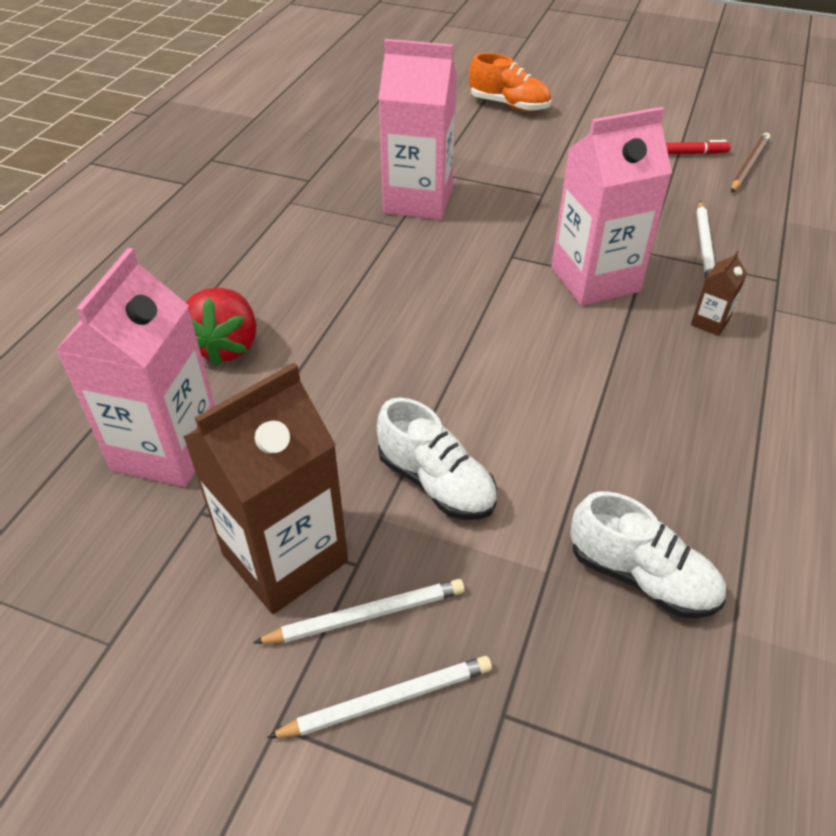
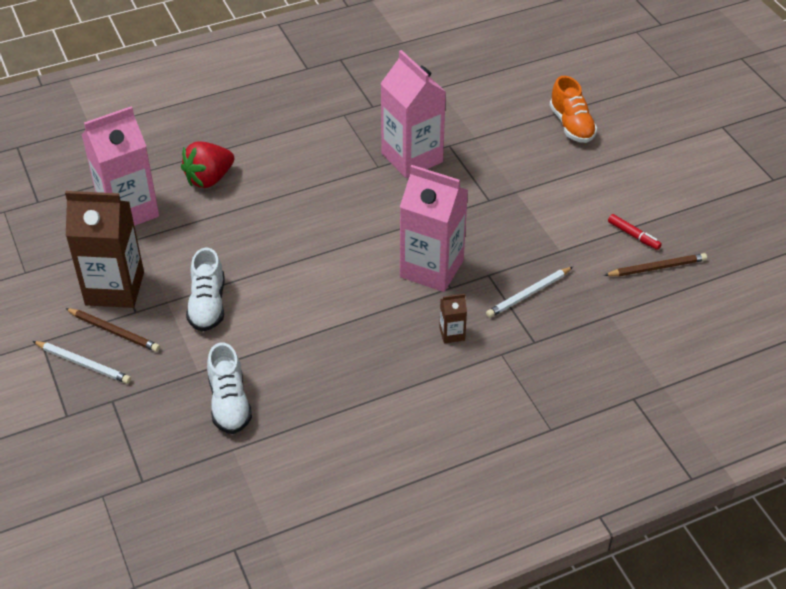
camera: 45 degrees right, 0 degrees up
white pencil [253,579,465,644] -> brown pencil [65,308,160,352]

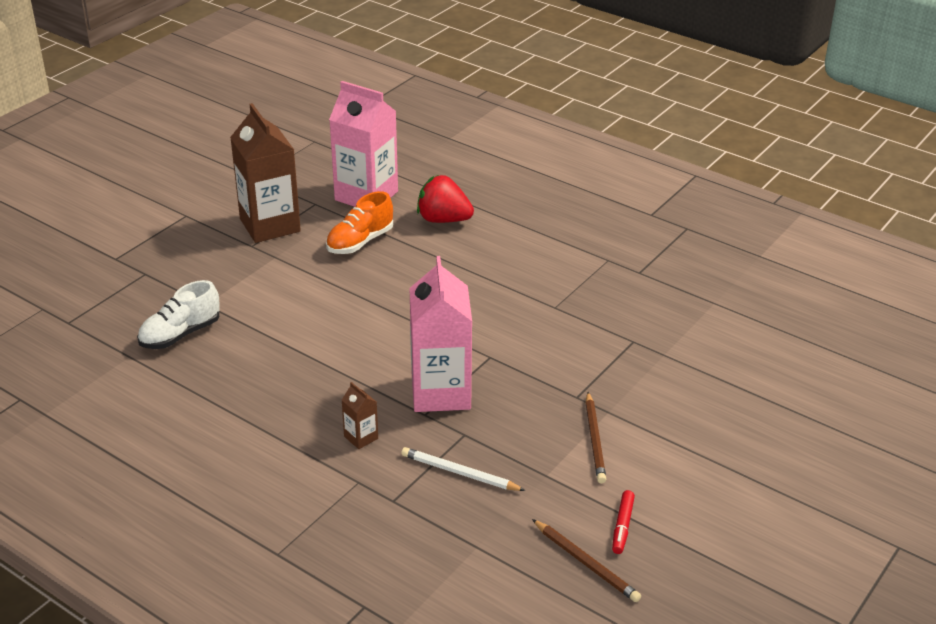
camera: 60 degrees right, 10 degrees down
white pencil [33,341,131,384] -> none
brown pencil [65,308,160,352] -> brown pencil moved to [586,392,606,483]
white shoe [186,248,225,332] -> none
pink carton [380,50,446,178] -> none
orange shoe [550,76,597,143] -> orange shoe moved to [326,191,393,254]

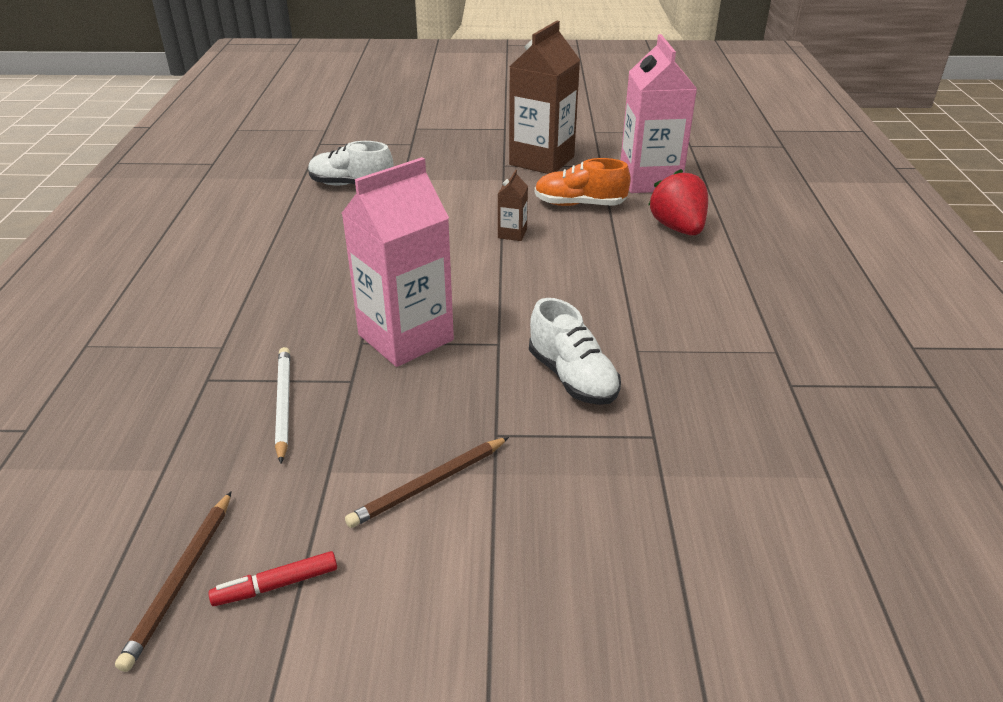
camera: 55 degrees right, 0 degrees up
brown carton [342,382,378,449] -> brown carton moved to [498,170,528,241]
none -> white shoe [529,298,621,405]

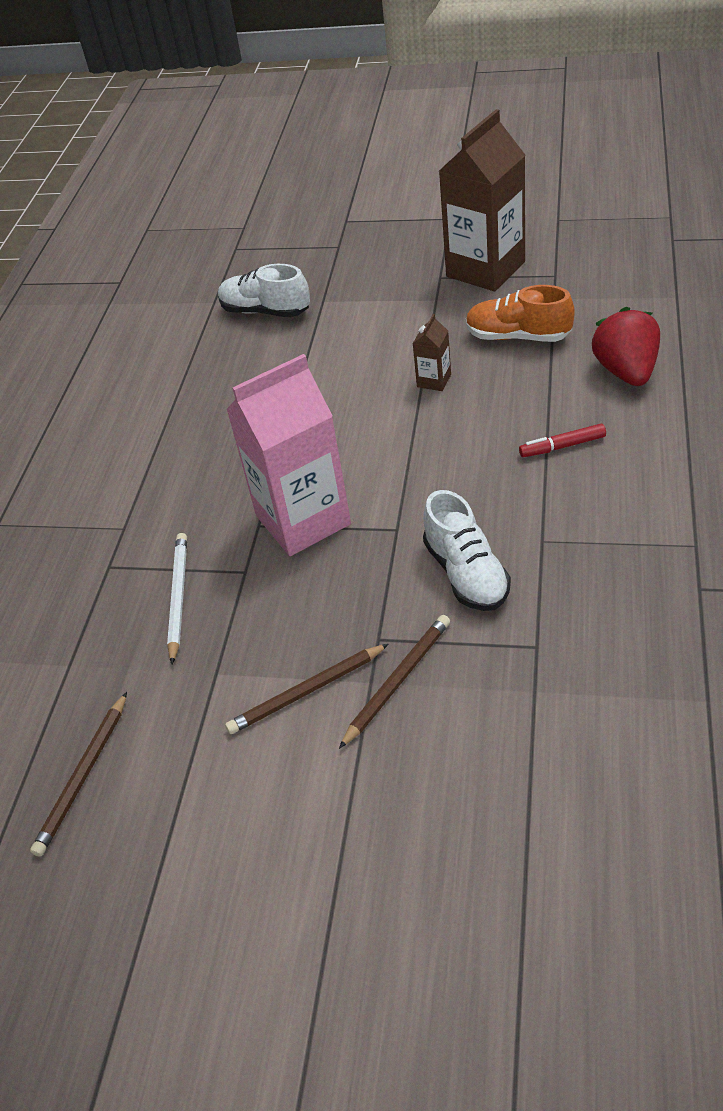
camera: 15 degrees right, 10 degrees up
red marker [208,551,337,606] -> red marker moved to [519,424,606,457]
pink carton [621,34,697,193] -> none
none -> brown pencil [339,615,450,749]

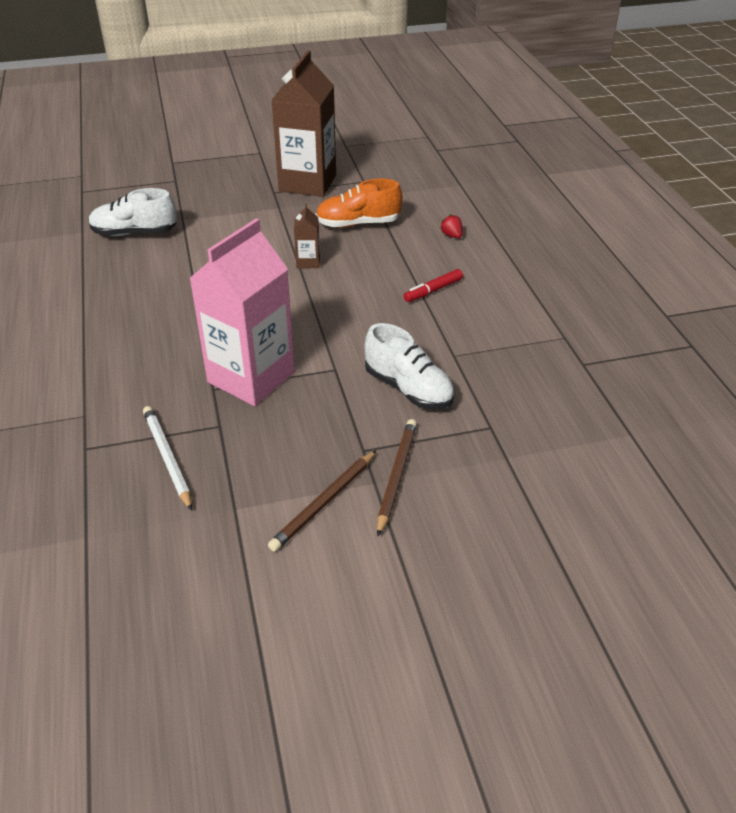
camera: 30 degrees left, 5 degrees down
brown pencil [30,692,127,857] -> none
red strawberry [592,307,660,386] -> red strawberry [440,214,463,238], size x0.42

